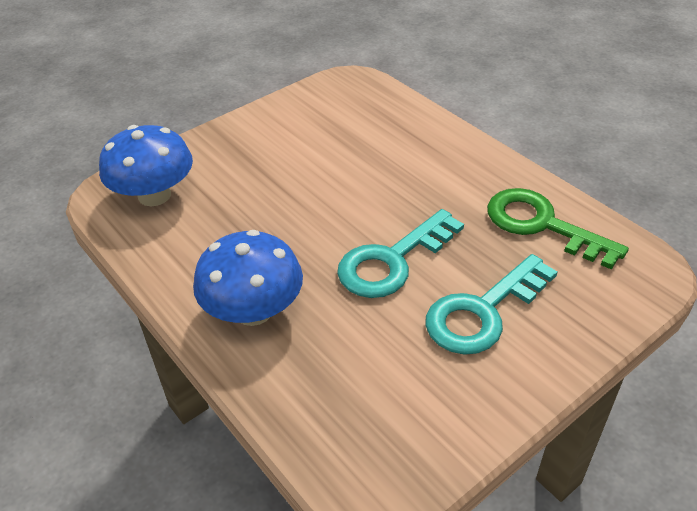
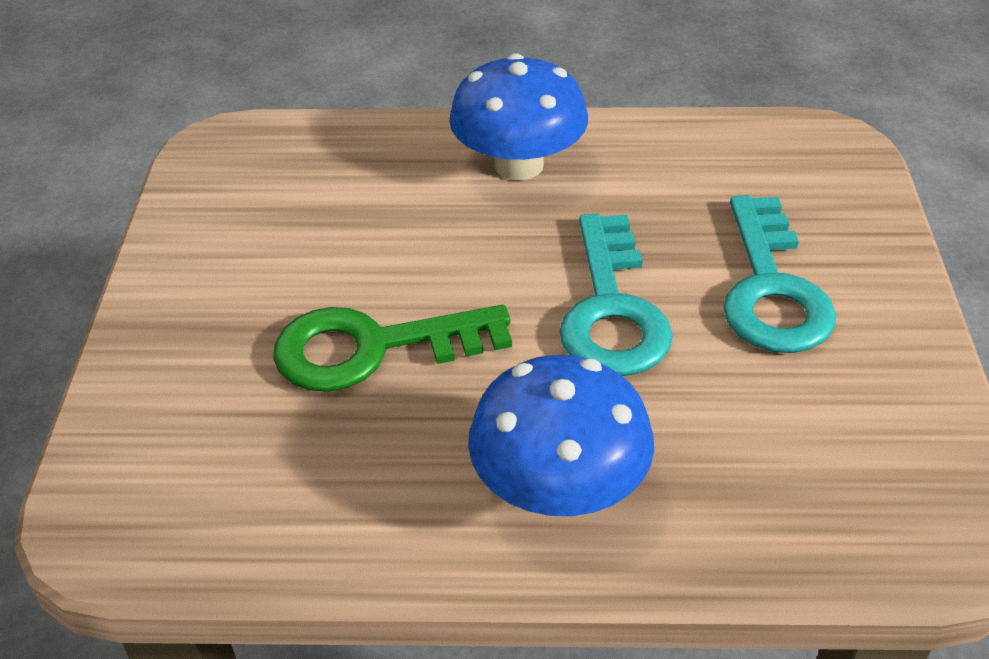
camera: 50 degrees left, 0 degrees up
blue mushroom [99,125,193,206] -> blue mushroom moved to [449,53,588,180]
green key [487,188,629,270] -> green key moved to [273,305,512,392]

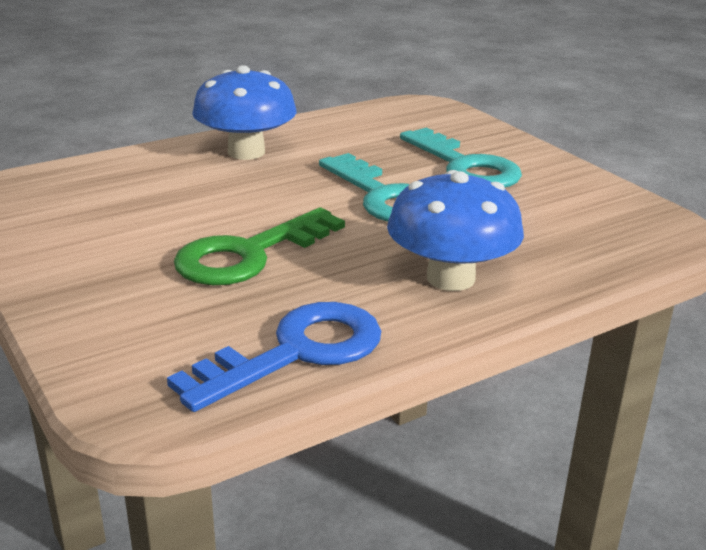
camera: 35 degrees left, 15 degrees down
none -> blue key [167,302,381,412]

